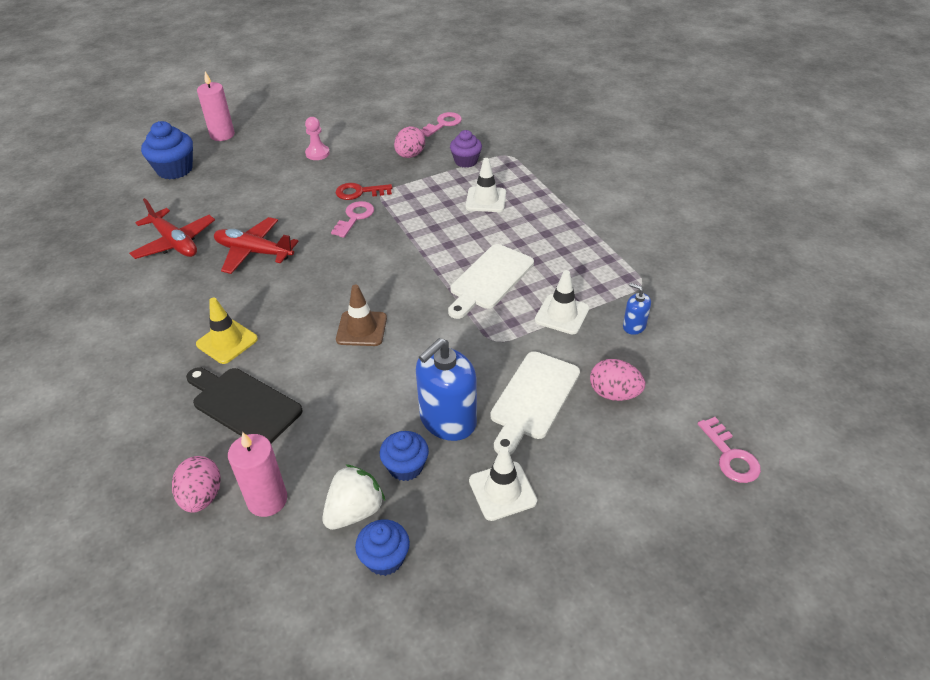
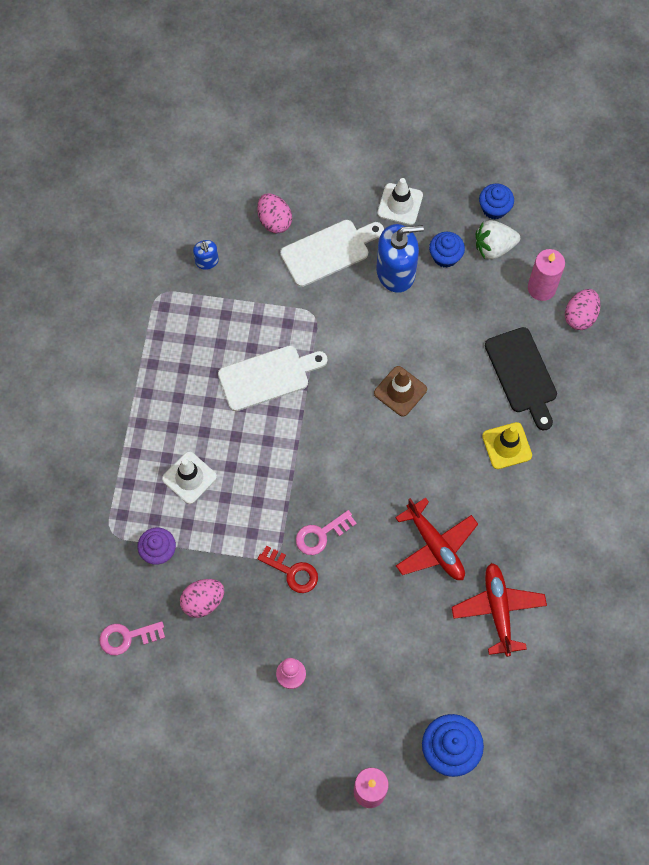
camera: 145 degrees left, 25 degrees up
white traffic cone [535,270,590,335] -> none
pink key [698,417,761,483] -> none

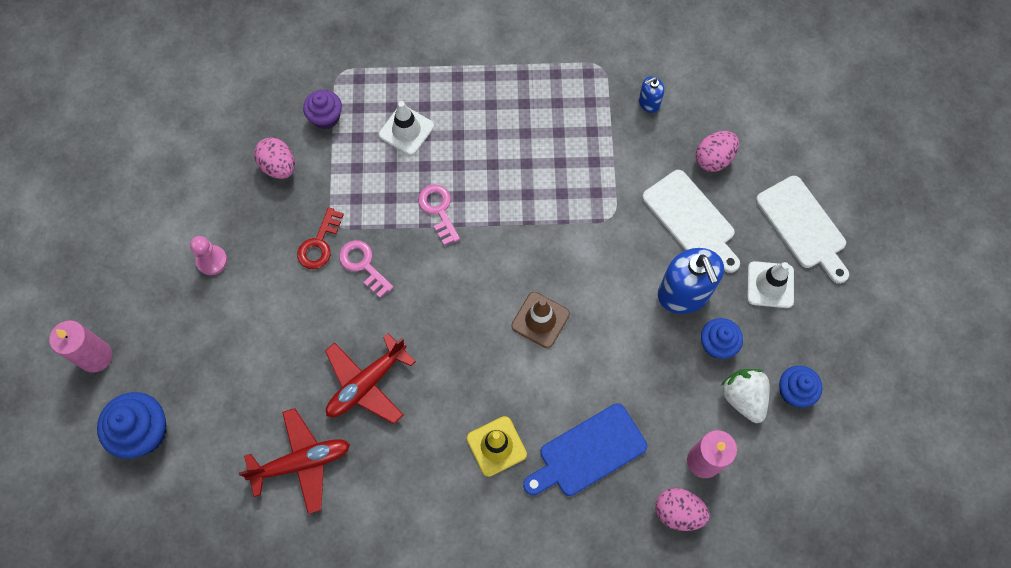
camera: 80 degrees right, 0 degrees up
pink key [99,621,165,655] -> pink key moved to [418,185,460,246]
white cutting board [218,346,328,411] -> white cutting board moved to [756,176,849,284]
black cutting board [485,327,557,431] -> blue cutting board [523,403,647,496]

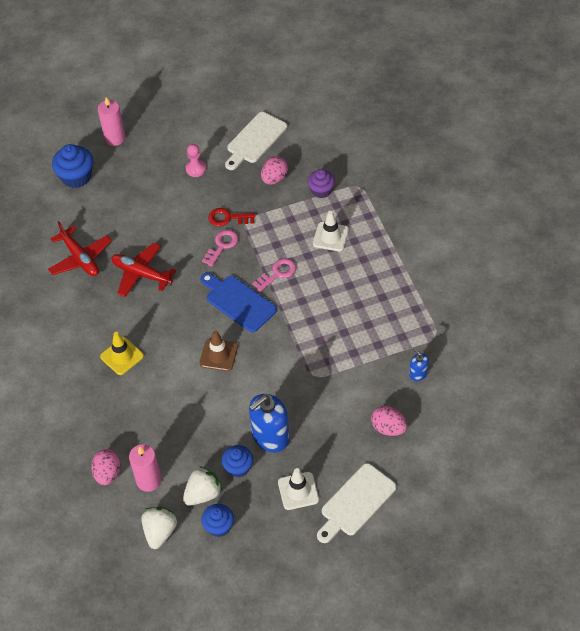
camera: 75 degrees right, 15 degrees down
blue cutting board [523,403,647,496] -> blue cutting board moved to [200,273,277,333]
white cutting board [642,170,740,273] -> white cutting board moved to [225,112,287,170]
none -> white strawberry [141,507,177,549]

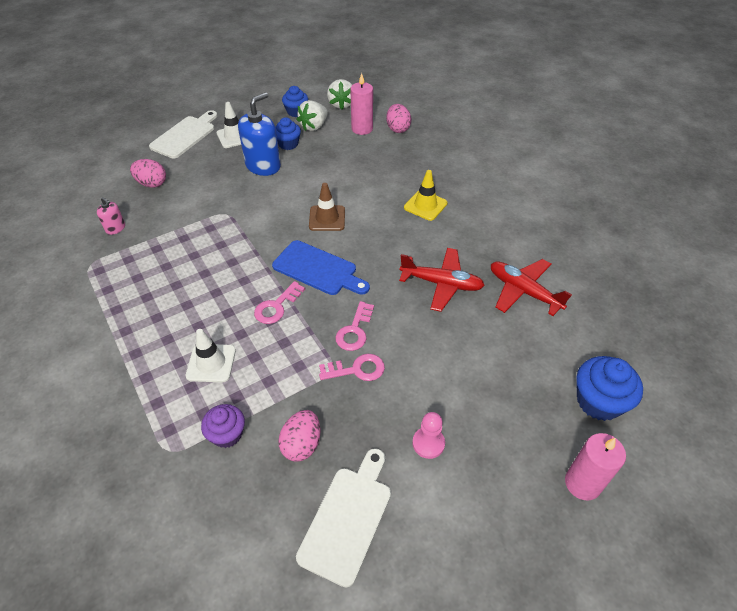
camera: 165 degrees right, 5 degrees down
red key [208,208,255,226] -> pink key [319,354,385,381]
blue soap dispenser [409,348,429,381] -> pink soap dispenser [97,197,125,235]

